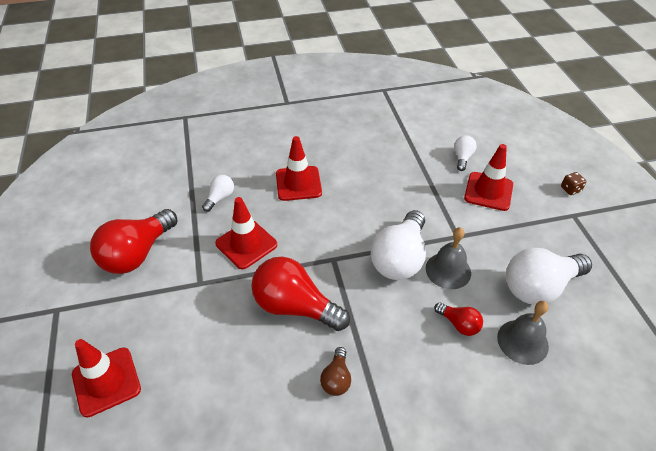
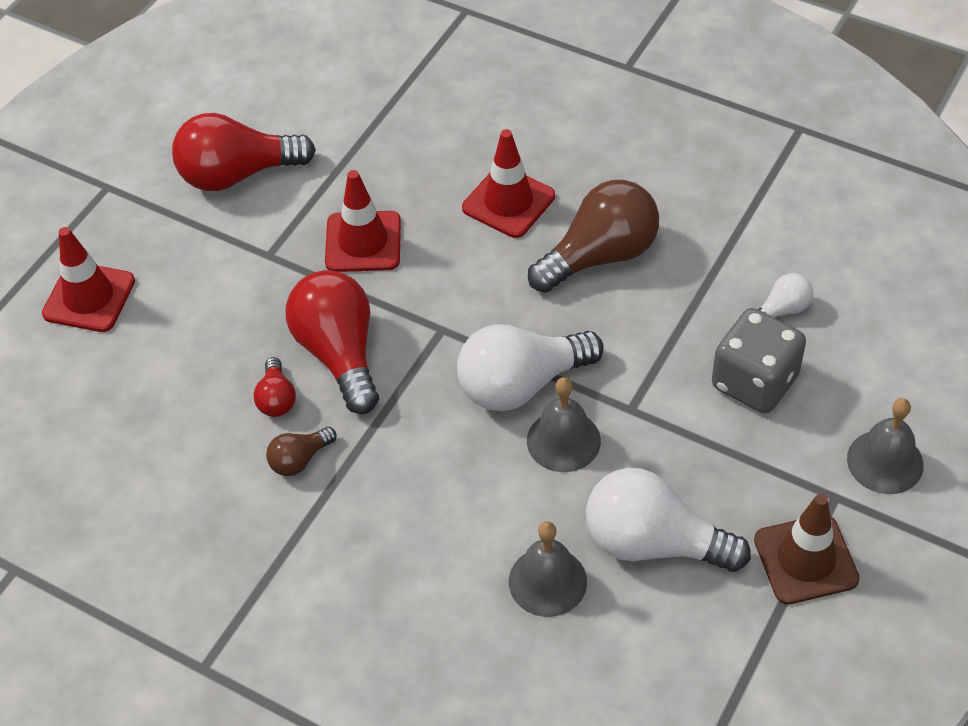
camera: 45 degrees right, 5 degrees up
white light bulb [202,175,234,212] -> none
red light bulb [434,302,483,336] -> red light bulb moved to [254,357,296,417]
red traffic cone [464,144,513,211] -> grey dice [712,308,806,413]
brown dice [561,172,586,195] -> grey bell [847,398,924,494]
none -> brown light bulb [528,180,659,293]
none -> brown traffic cone [754,494,860,605]

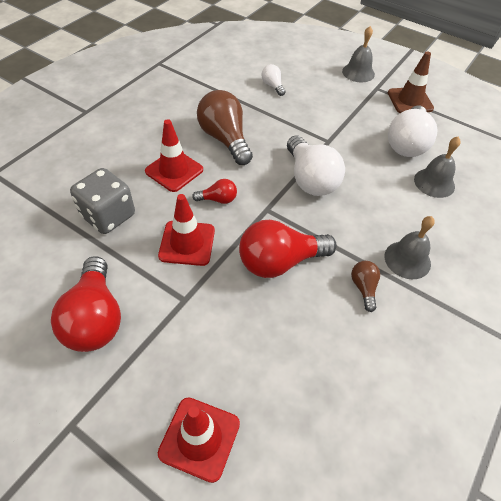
camera: 90 degrees left, 0 degrees up
red light bulb [254,357,296,417] -> red light bulb moved to [192,179,237,204]
brown light bulb [266,427,336,476] -> brown light bulb turned 150 degrees counterclockwise [351,261,380,312]
grey bell [527,377,601,472] -> grey bell moved to [385,216,435,279]
grey dice [712,308,806,413] -> grey dice moved to [70,168,135,234]

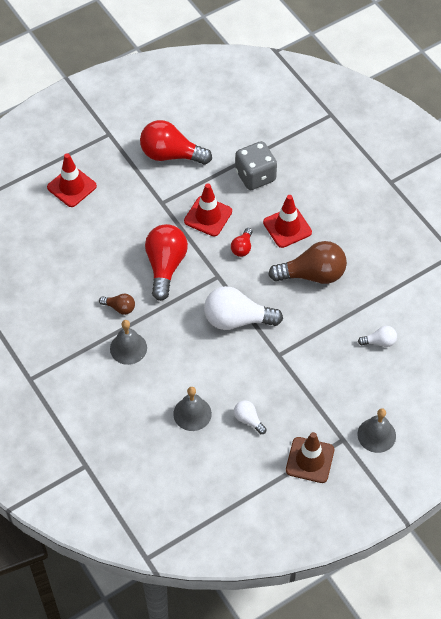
camera: 115 degrees right, 5 degrees up
white light bulb [388,105,437,157] -> white light bulb [234,400,267,434], size x0.49

